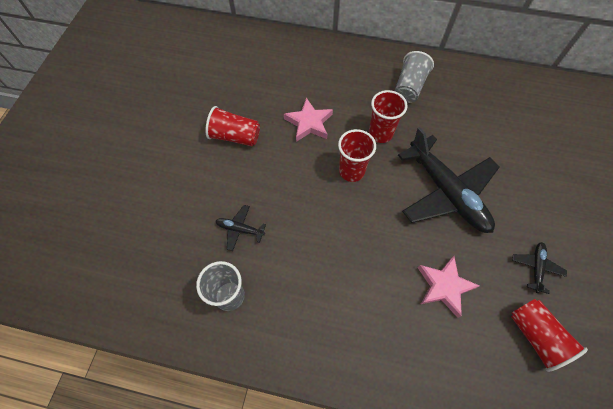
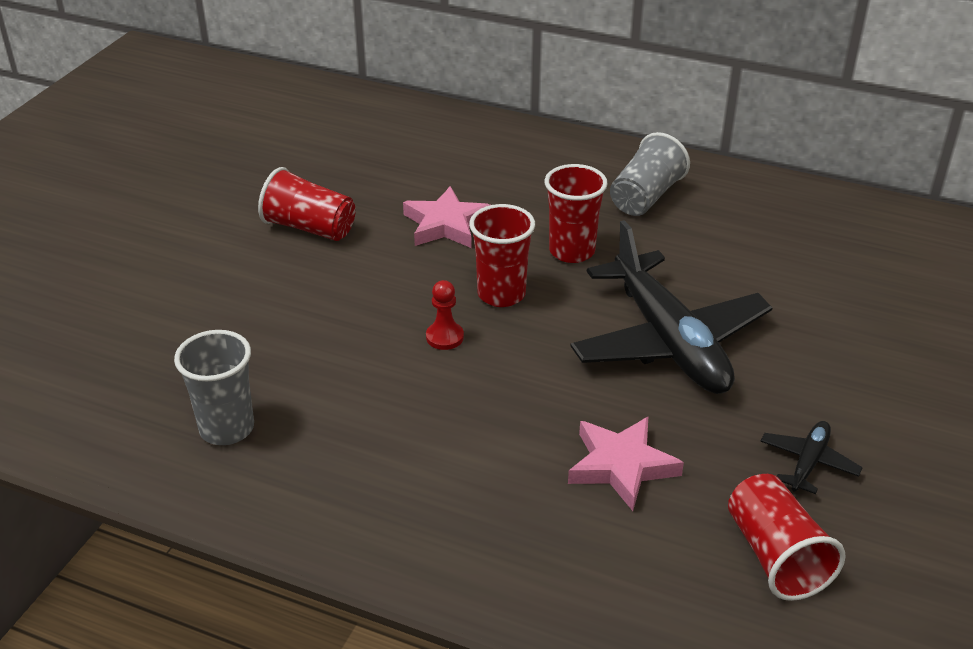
camera: 10 degrees right, 25 degrees down
black plane [215,205,266,251] -> none
none -> red pawn [426,280,464,350]

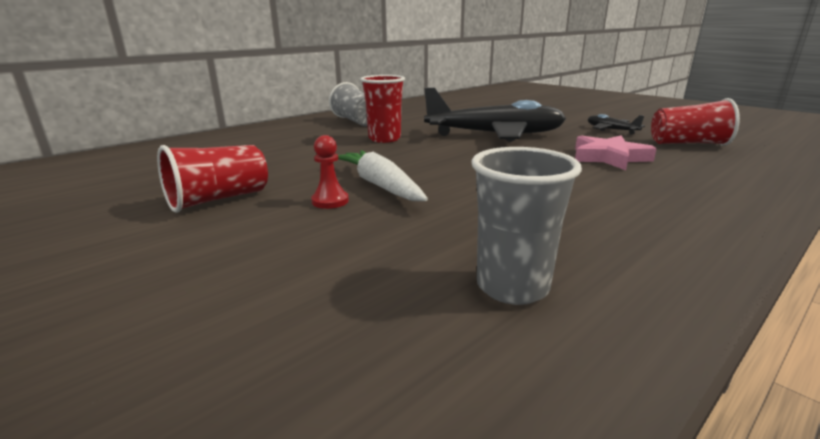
camera: 65 degrees left, 15 degrees down
pink star [403,186,490,248] -> none
red pawn [426,280,464,350] -> red pawn moved to [311,135,349,209]
red cup [469,204,535,307] -> none
none -> white carrot [338,150,428,201]

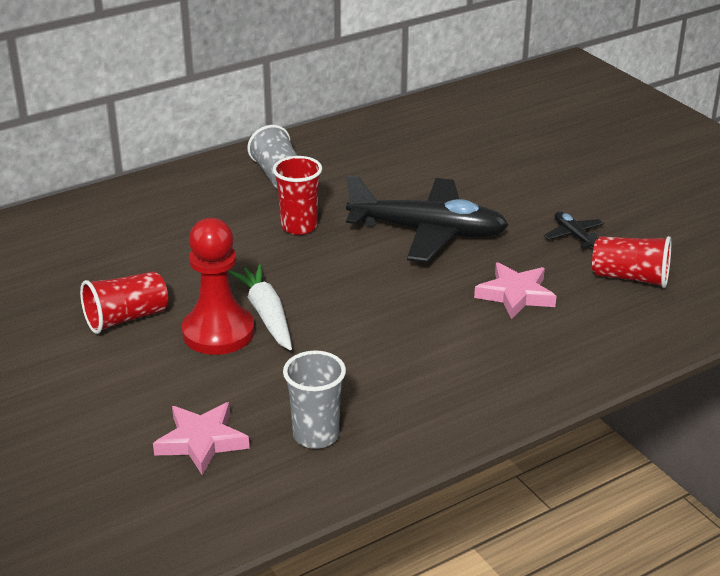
camera: 10 degrees right, 10 degrees up
red pawn [311,135,349,209] -> red pawn [182,218,255,355], size x2.29
none -> pink star [153,402,250,475]

